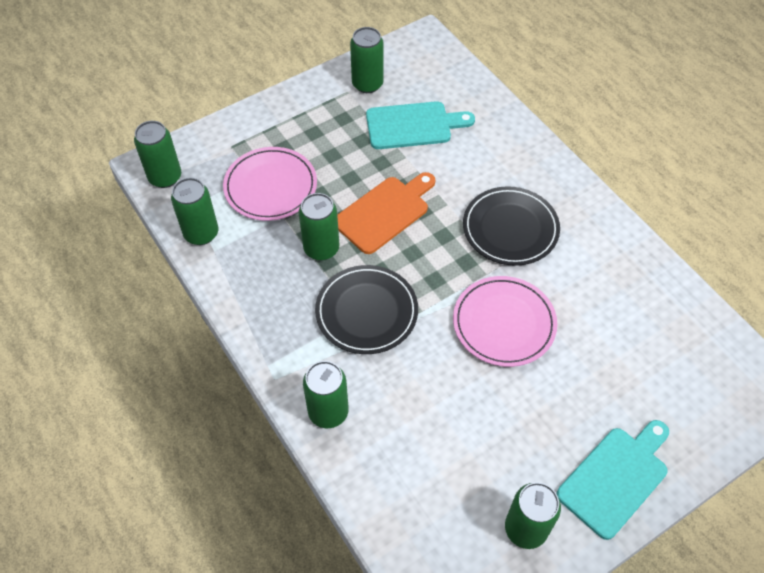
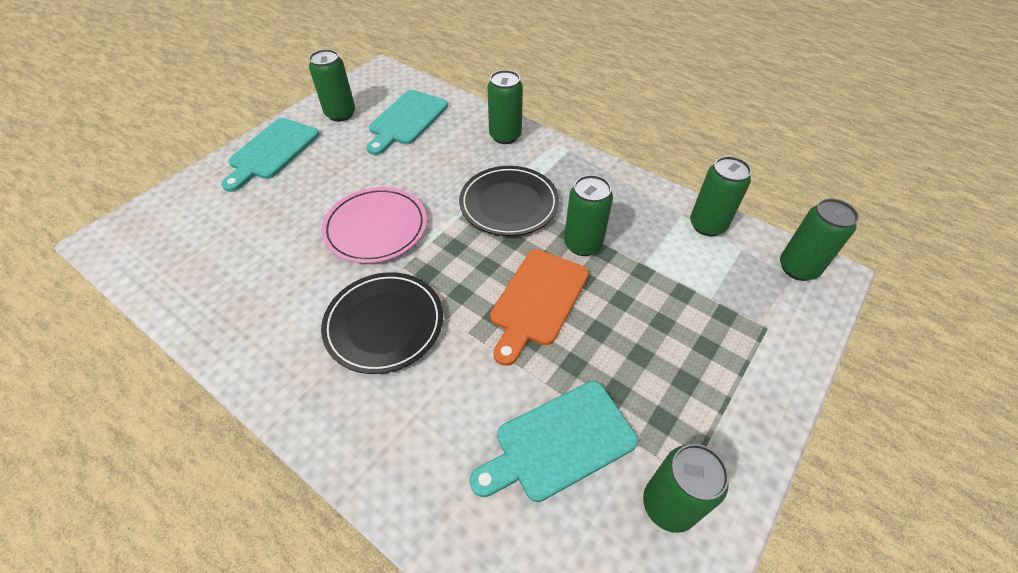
camera: 160 degrees right, 5 degrees down
pink plate [223,147,317,221] -> none
none -> turquoise cutting board [367,90,448,155]

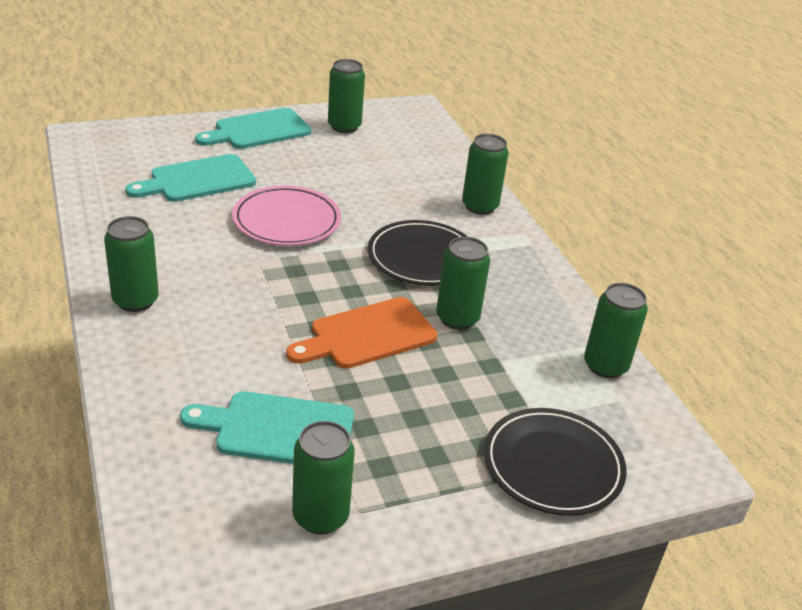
camera: 30 degrees right, 15 degrees down
black plate [321,272,443,374] -> black plate moved to [484,408,627,516]
turquoise cutting board [367,90,448,155] -> turquoise cutting board moved to [125,154,256,202]
green can [780,198,859,281] -> green can moved to [104,216,159,312]

